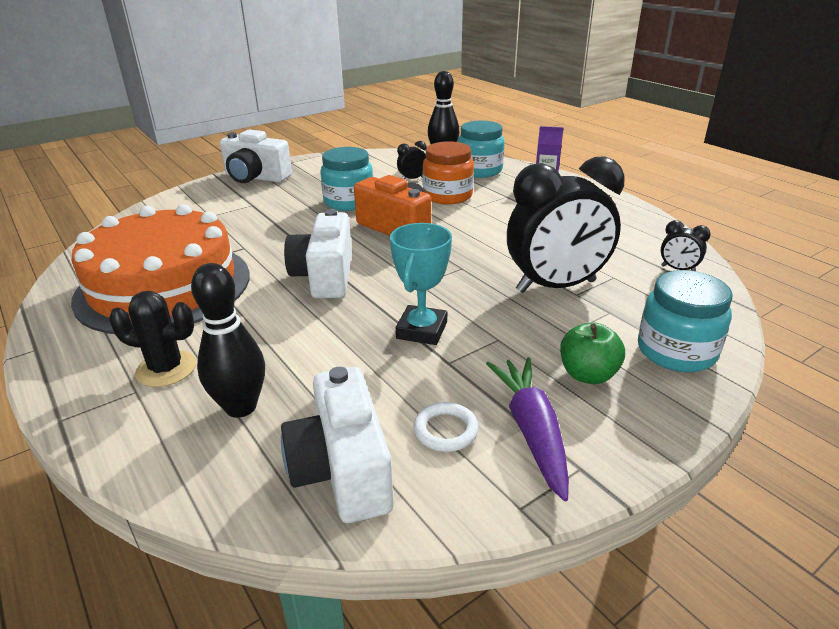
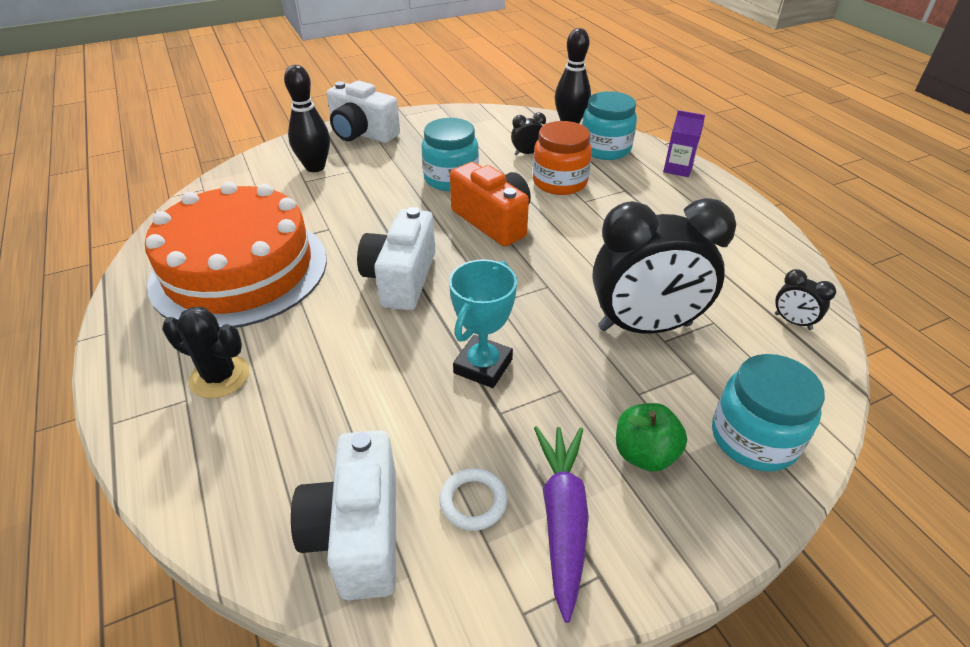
camera: 10 degrees right, 10 degrees up
black bowling pin [191,263,265,418] -> black bowling pin moved to [284,65,330,172]

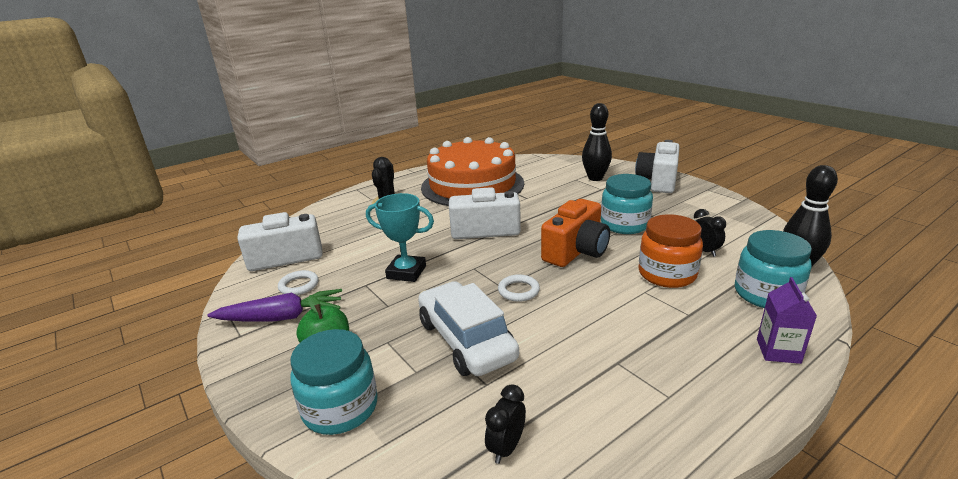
camera: 80 degrees right, 15 degrees down
black clock [592,198,737,334] -> white car [418,281,519,376]
none -> white ring [498,274,540,302]

